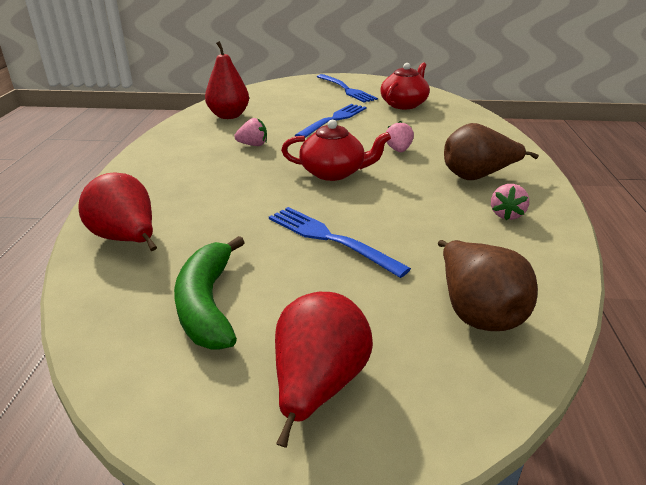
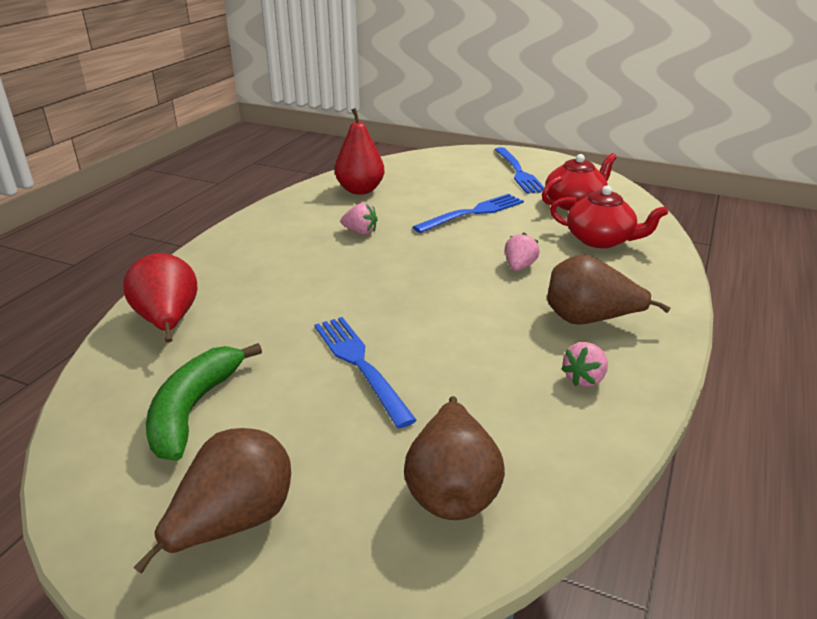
camera: 20 degrees right, 0 degrees up
red pear [275,292,373,448] -> brown pear [133,428,291,574]
red teapot [281,120,391,181] -> red teapot moved to [550,186,668,248]

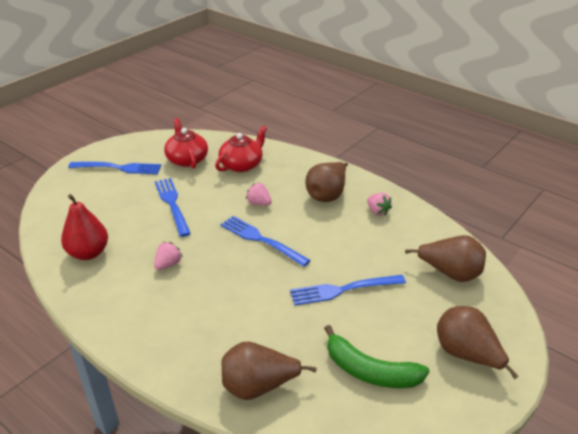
camera: 75 degrees left, 5 degrees up
red pear [123,253,198,342] -> brown pear [222,342,317,400]
none -> blue fork [221,216,311,267]

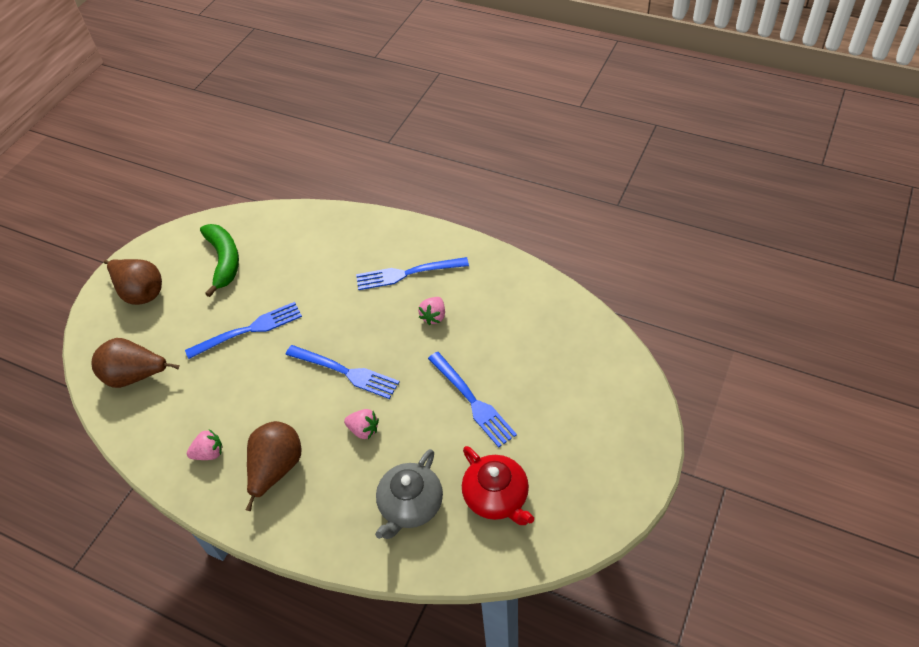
camera: 170 degrees right, 15 degrees up
red pear [61,194,108,260] -> none
blue fork [68,162,161,174] -> blue fork moved to [356,257,469,290]
red teapot [215,125,267,172] -> grey teapot [375,449,443,539]
brown pear [222,342,317,400] -> none
green banana [324,325,429,388] -> green banana turned 60 degrees clockwise [200,224,239,297]
pink strawberry [367,193,392,216] -> pink strawberry turned 120 degrees clockwise [187,429,223,460]

